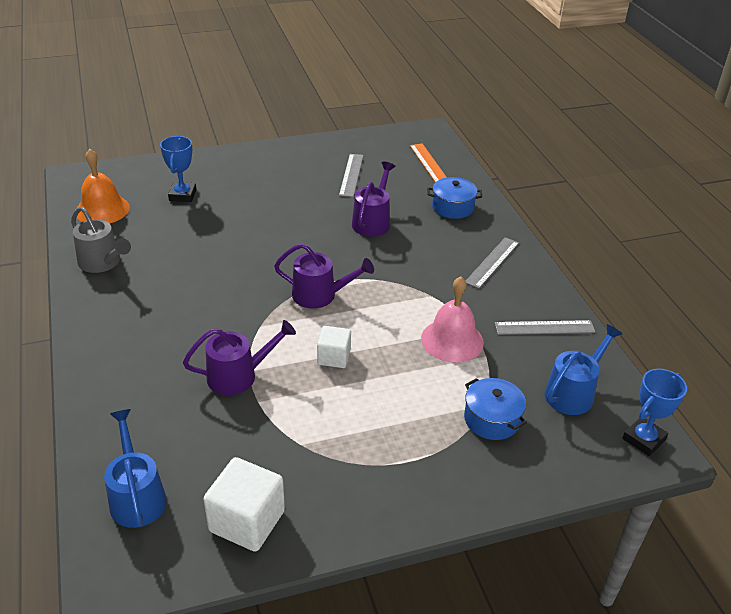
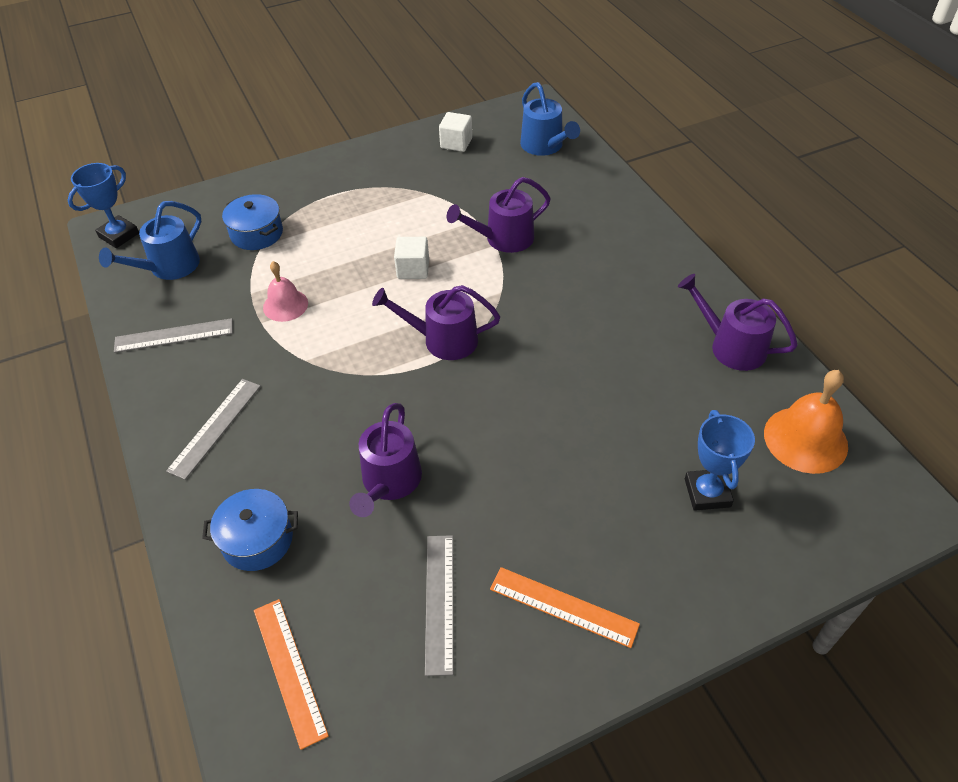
camera: 175 degrees right, 10 degrees up
grey watering can [71,206,131,273] -> purple watering can [678,274,798,371]
white cube [204,457,285,552] -> white cube [439,112,472,152], size x0.61
pink bell [421,276,484,363] -> pink bell [263,261,308,322], size x0.64
none -> orange ruler [490,567,640,648]

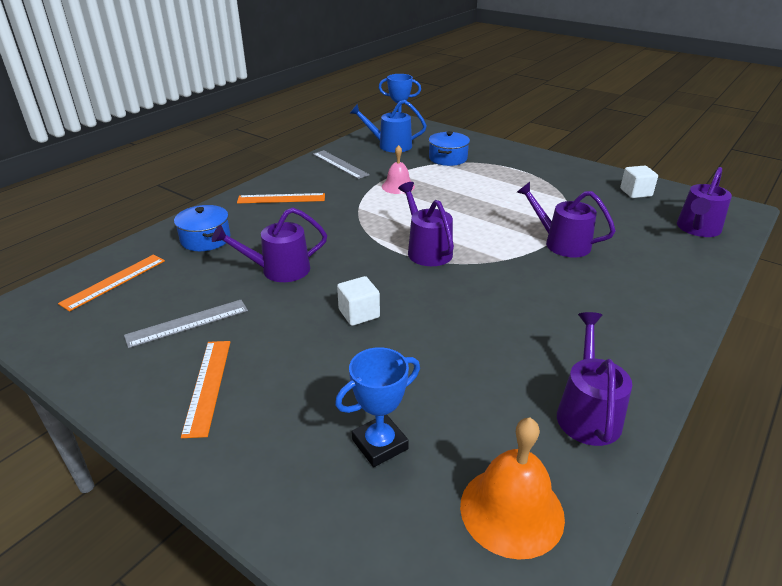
camera: 60 degrees right, 15 degrees down
grey ruler [166,379,261,480] -> orange ruler [237,193,325,204]
white cube [394,237,429,279] -> white cube moved to [337,276,380,326]
blue watering can [520,82,580,156] -> purple watering can [677,167,732,237]

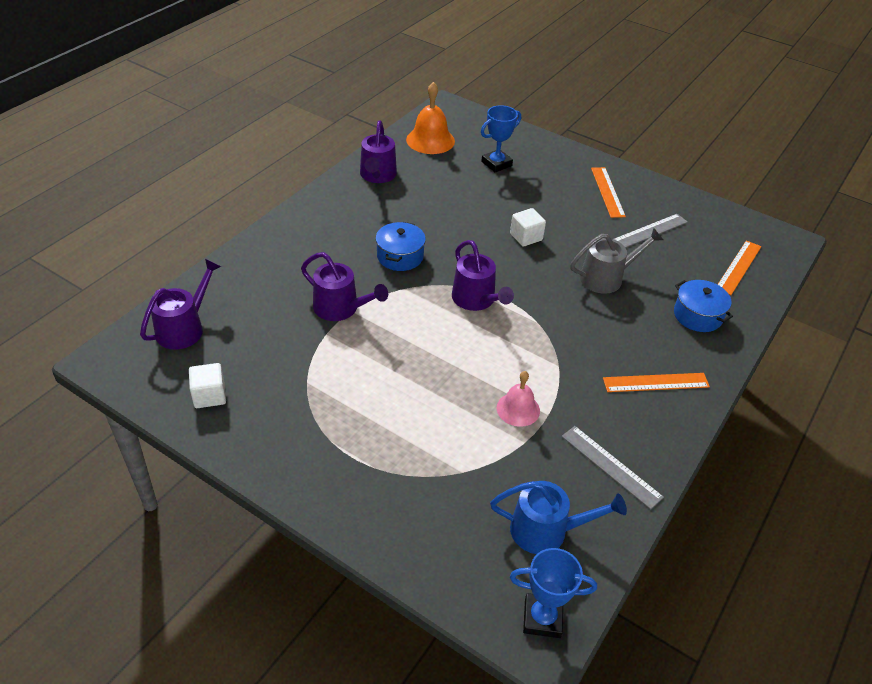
camera: 175 degrees right, 10 degrees up
purple watering can [212,207,327,282] -> grey watering can [570,228,663,294]
blue pot [429,131,470,166] -> blue pot moved to [376,222,426,271]

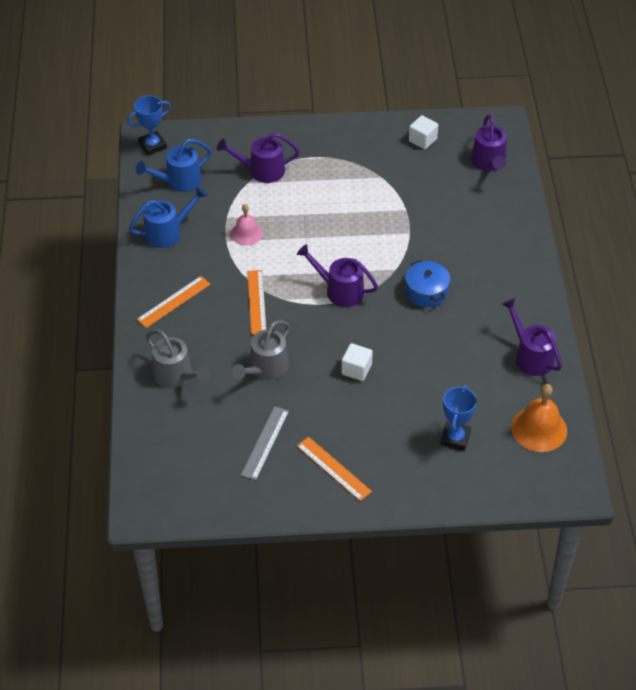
camera: 145 degrees right, 5 degrees up
purple watering can [301,252,388,321] -> purple watering can moved to [217,133,300,183]
grey ruler [562,426,664,509] -> blue watering can [129,186,208,248]
blue pot [674,280,733,332] -> grey watering can [146,330,210,388]
orange ruler [717,240,761,295] -> orange ruler moved to [247,270,266,335]

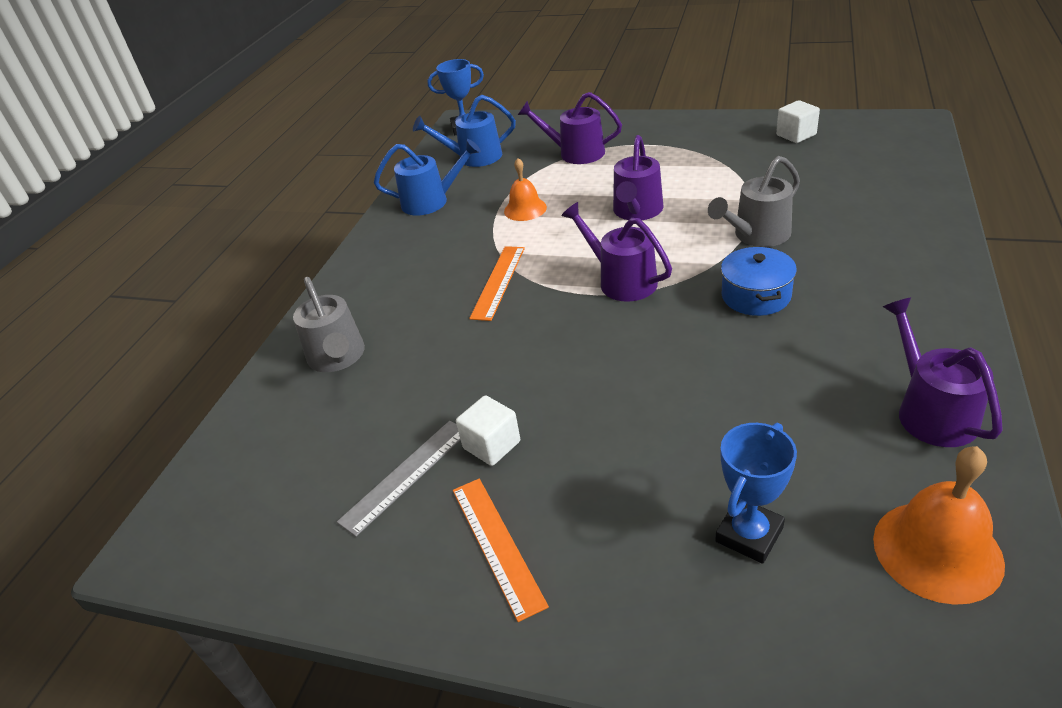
camera: 25 degrees right, 10 degrees down
orange ruler [137,276,211,328] -> none
pink bell [231,204,263,246] -> orange bell [504,158,547,221]
grey watering can [232,320,290,380] -> grey watering can moved to [708,156,800,247]
white cube [341,343,373,381] -> white cube moved to [456,395,520,466]
purple watering can [471,114,507,171] -> purple watering can moved to [613,135,663,220]

